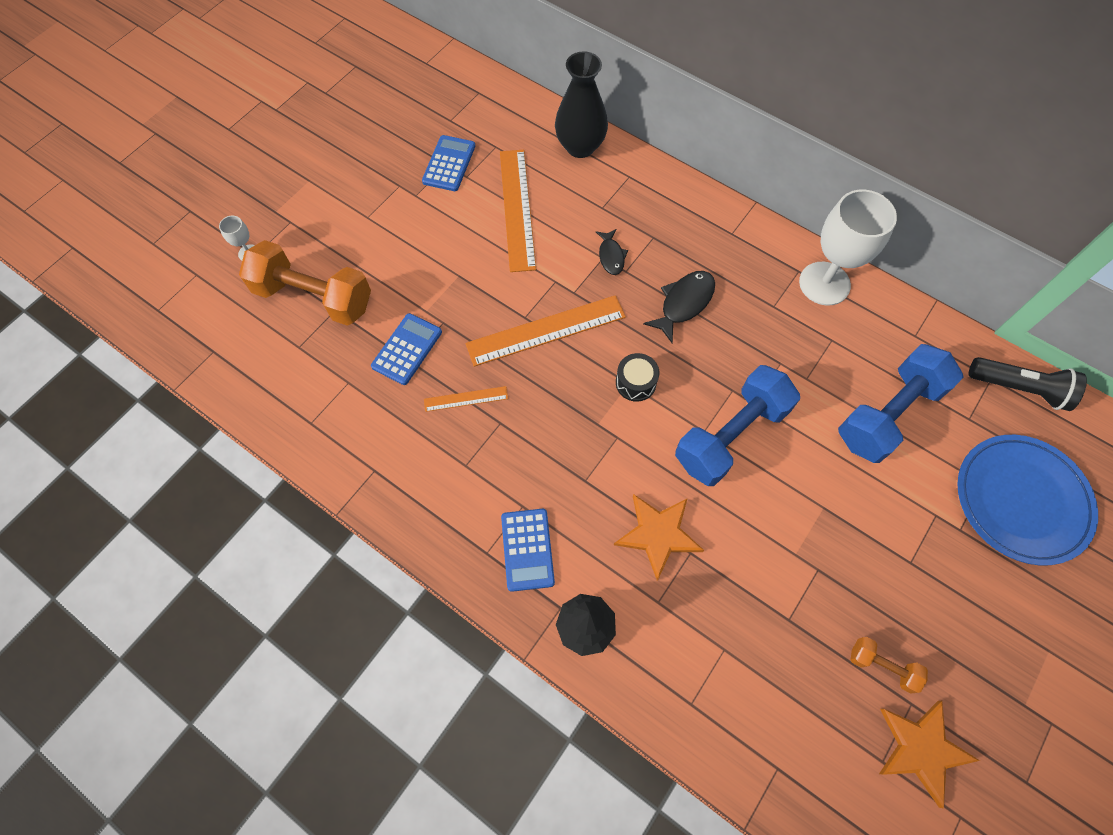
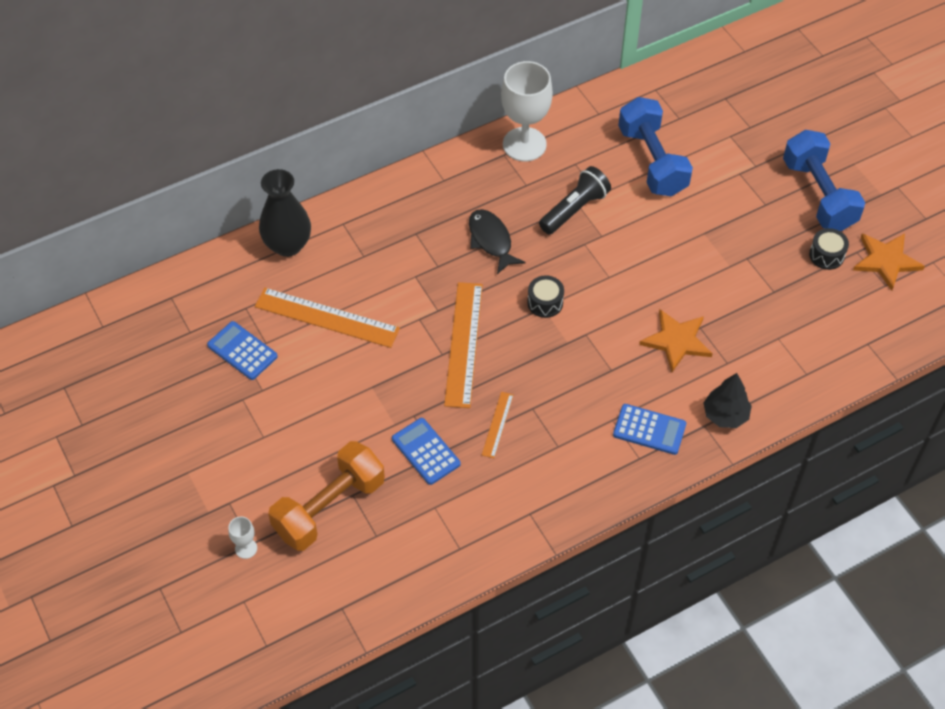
camera: 65 degrees left, 10 degrees down
black fish [596,229,628,275] -> none
blue dumbbell [675,365,800,486] -> blue dumbbell moved to [783,130,865,231]
orange dumbbell [850,637,928,693] -> black drum [809,228,849,270]
blue plate [957,435,1098,566] -> none
black flashlight [969,357,1087,411] -> black flashlight moved to [539,166,611,234]

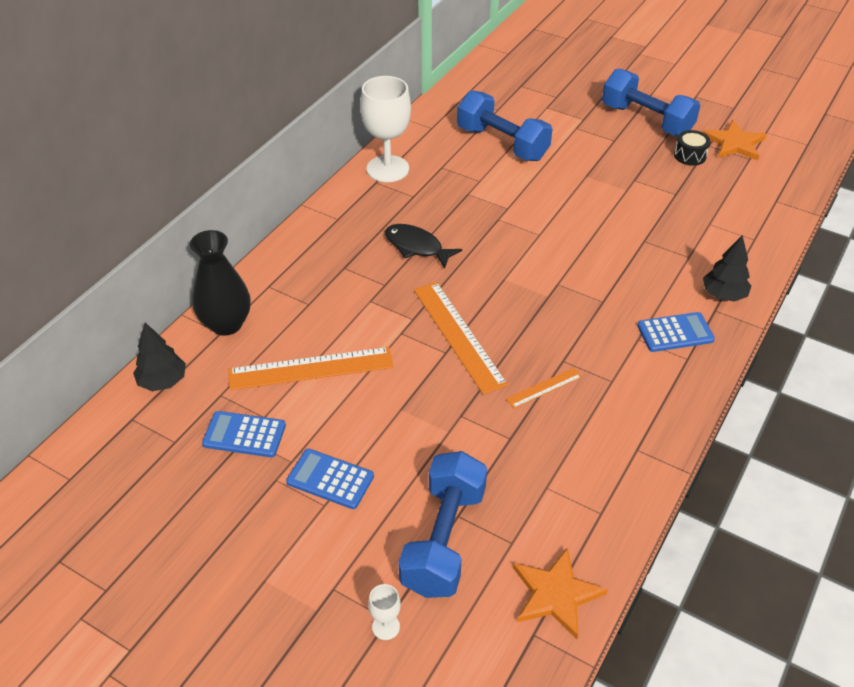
camera: 30 degrees left, 10 degrees down
orange dumbbell [268,441,385,551] -> blue dumbbell [398,451,487,598]
blue calculator [392,418,461,485] -> blue calculator moved to [286,449,374,509]
orange ruler [482,392,514,458] -> orange ruler turned 75 degrees clockwise [506,368,582,408]
black drum [527,275,564,318] -> none
black flashlight [539,166,611,234] -> none
orange star [639,309,713,372] -> orange star moved to [513,547,608,639]
none -> black tree [133,322,186,391]

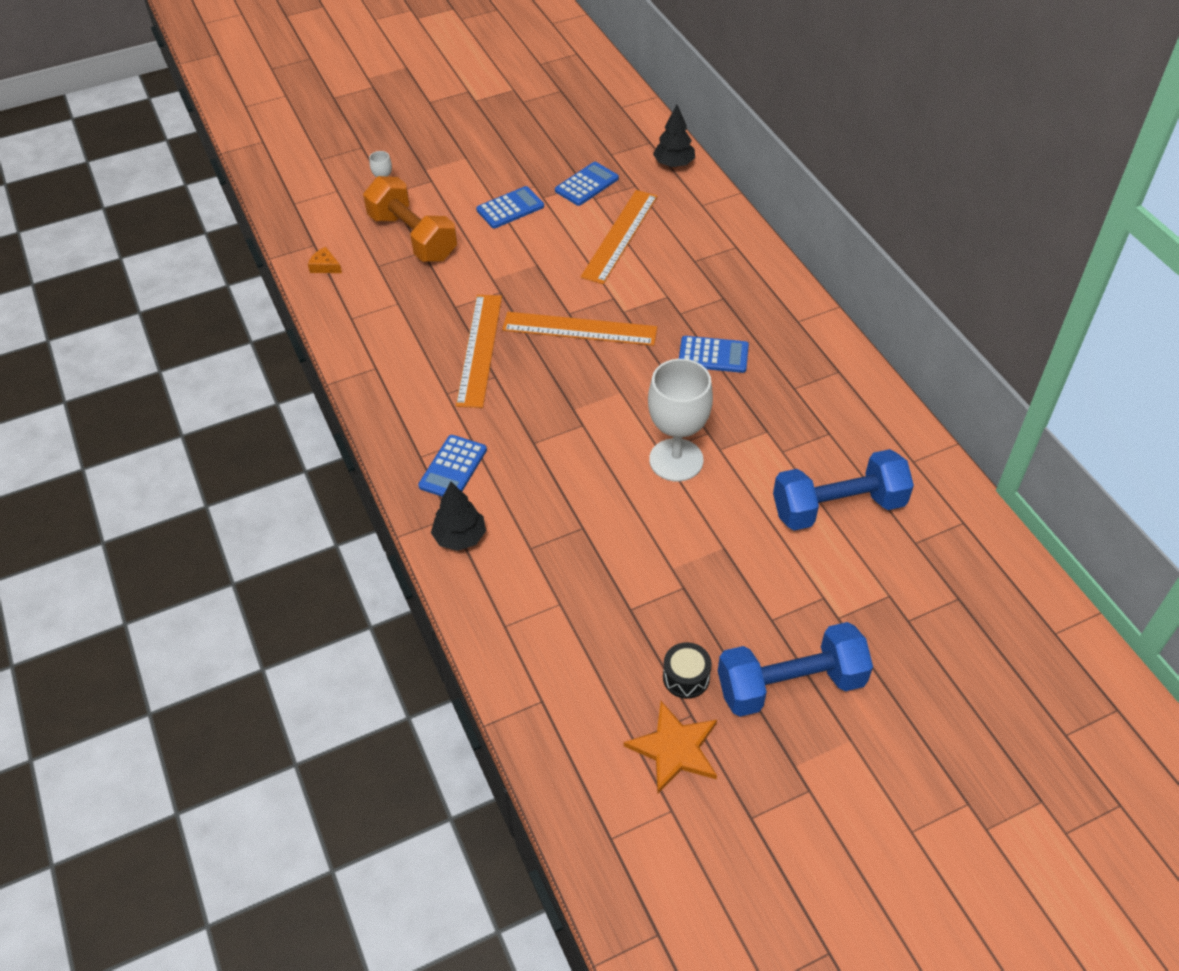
camera: 125 degrees right, 5 degrees up
black vase [190,230,251,336] -> none
white goblet [360,76,411,182] -> white goblet moved to [648,359,713,481]
black fish [385,224,462,268] -> blue calculator [679,336,749,373]
blue dumbbell [398,451,487,598] -> orange dumbbell [363,176,457,262]
orange ruler [506,368,582,408] -> orange ruler [456,295,502,408], size x2.01
orange star [513,547,608,639] -> orange cheese [308,247,342,273]

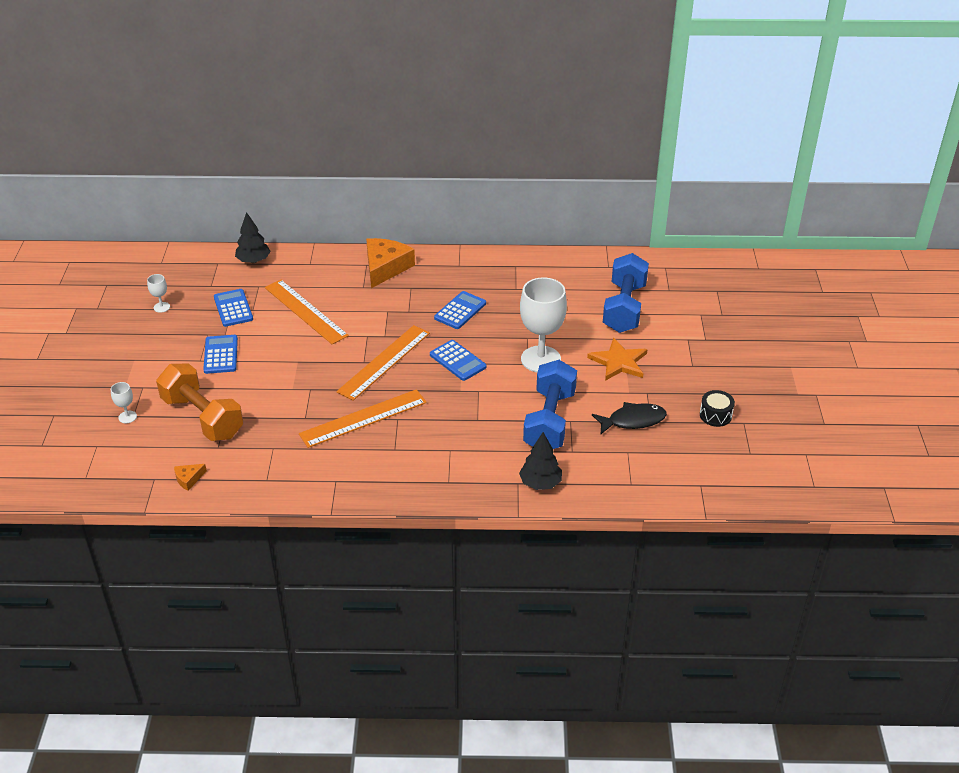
camera: 65 degrees left, 10 degrees down
orange dumbbell [363,176,457,262] -> orange dumbbell turned 60 degrees clockwise [156,363,243,441]
blue calculator [418,435,487,497] -> blue calculator moved to [430,340,487,381]
orange ruler [456,295,502,408] -> orange ruler turned 60 degrees counterclockwise [299,389,427,448]
orange star [624,701,717,793] -> orange star moved to [587,337,648,381]
blue dumbbell [718,622,873,717] -> blue dumbbell moved to [523,360,577,449]
none -> white goblet [147,274,170,313]
none -> orange cheese [366,238,415,288]
none -> black fish [592,402,667,434]

